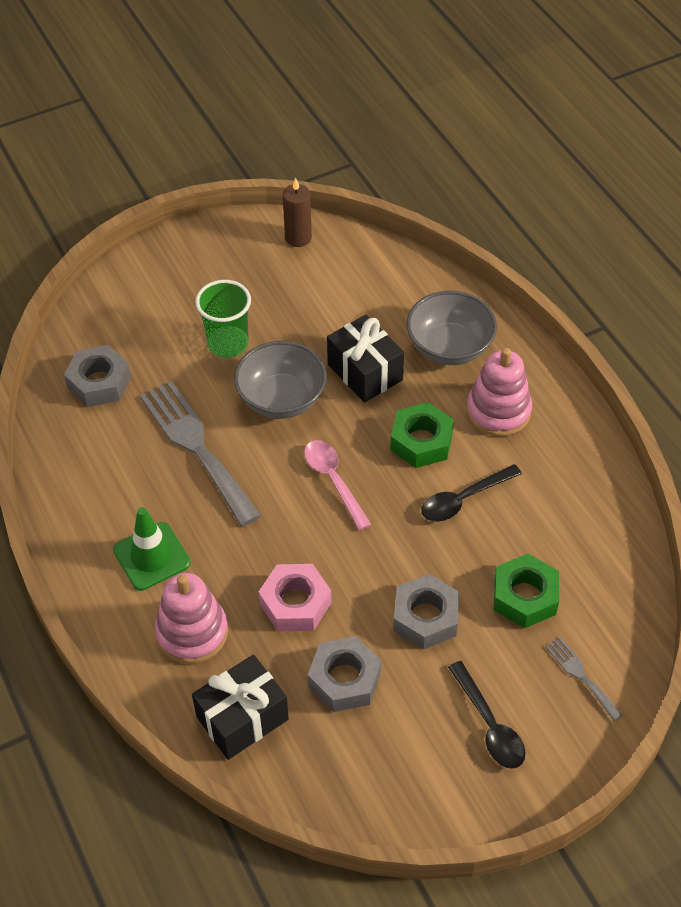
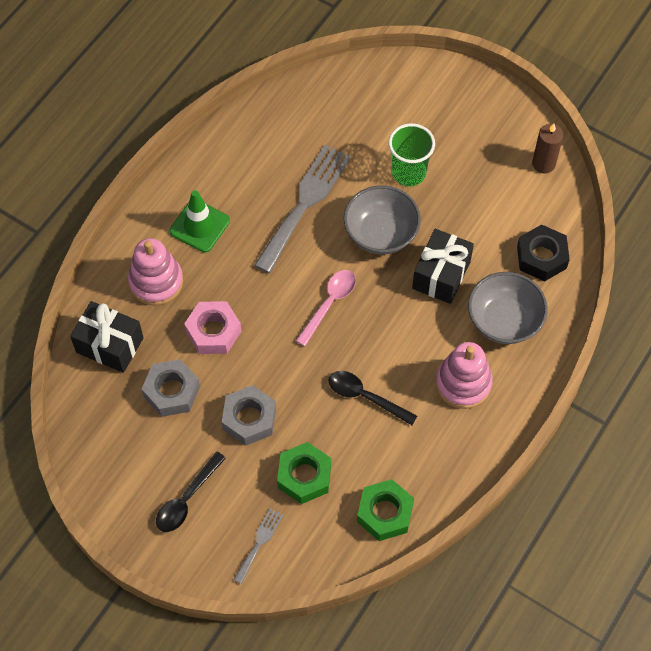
camera: 60 degrees right, 10 degrees up
grey nut [64,345,131,407] -> none
green nut [390,402,454,468] -> green nut moved to [357,479,414,541]
none -> black nut [517,224,570,281]

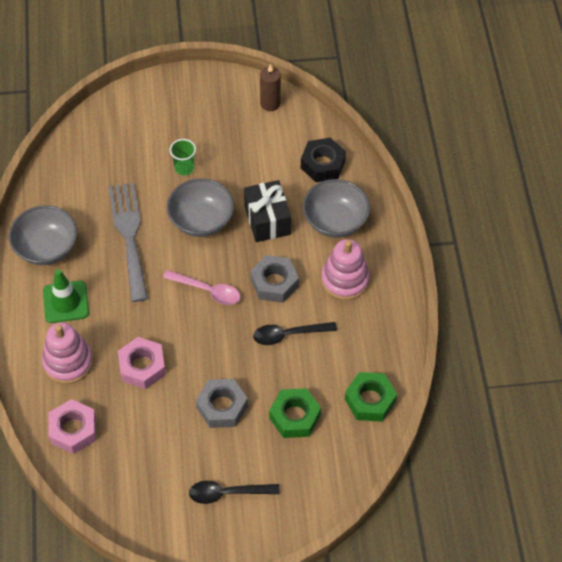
camera: 40 degrees left, 5 degrees down
black gift [70,301,143,373] -> pink nut [48,399,96,454]
grey nut [142,359,200,417] -> grey nut moved to [251,255,299,303]
black spoon [156,451,226,532] -> black spoon turned 90 degrees clockwise [189,481,280,504]
grey fork [233,508,284,584] -> none
pink spoon [296,270,356,346] -> pink spoon turned 120 degrees clockwise [163,270,241,305]
green cup [389,123,435,186] -> green cup [170,139,196,175], size x0.66
none -> grey bowl [9,205,77,265]

